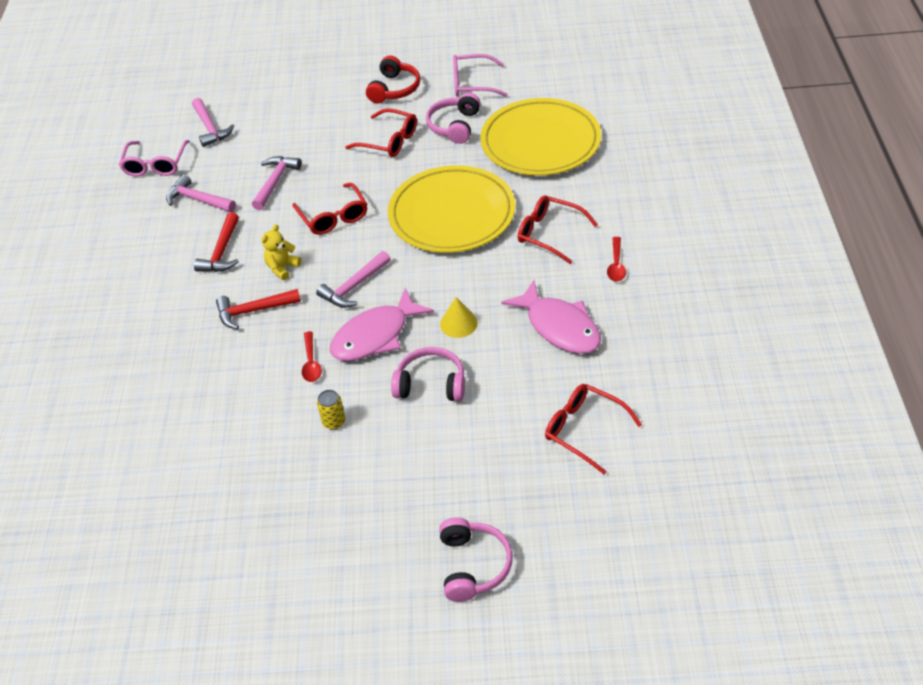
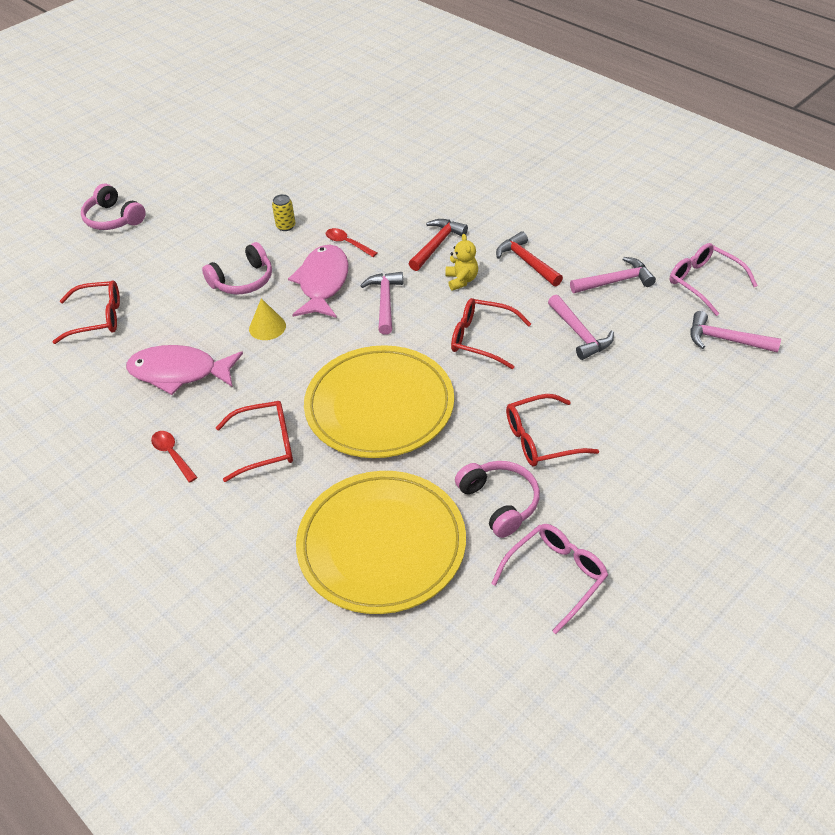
camera: 135 degrees right, 0 degrees up
red headphones [366,56,420,103] -> none

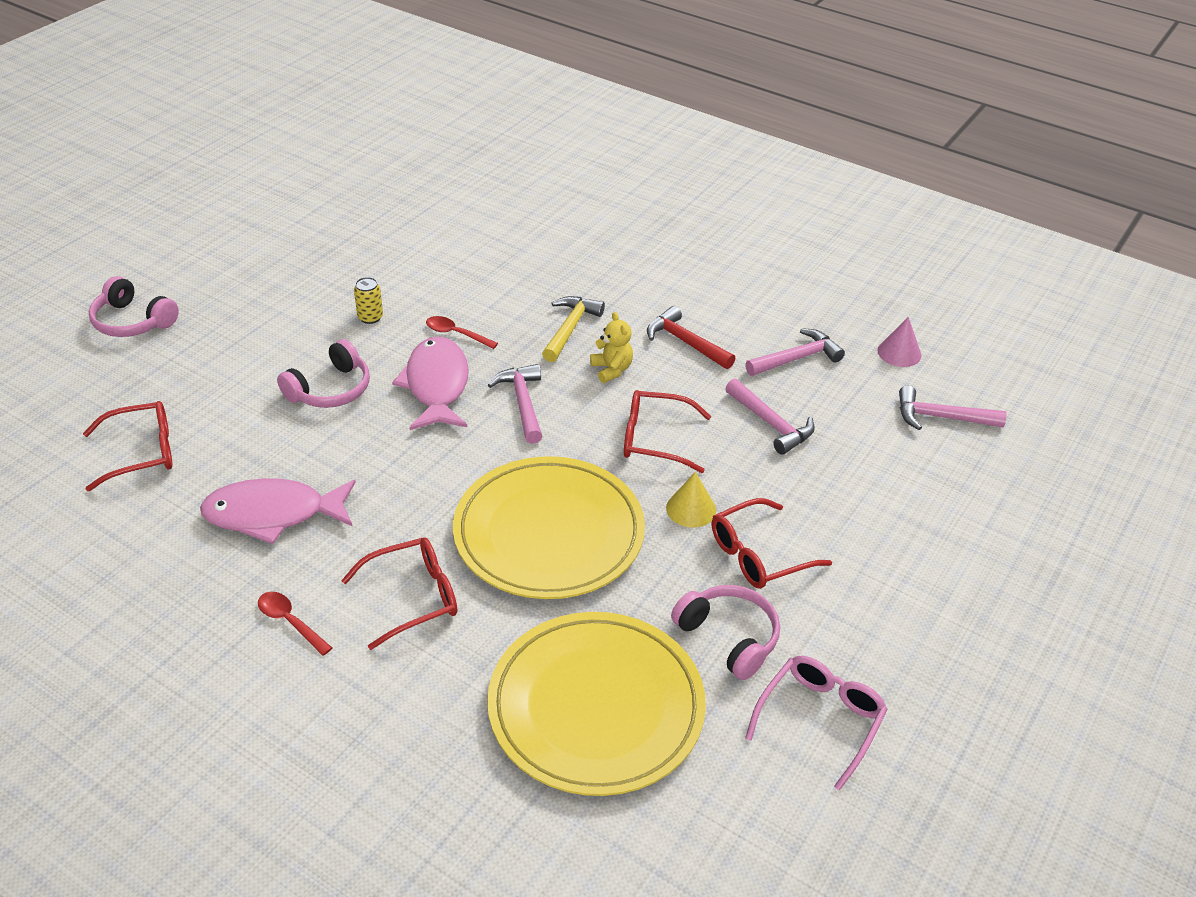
camera: 15 degrees left, 5 degrees down
yellow cone [249,298,286,340] -> yellow cone moved to [666,472,716,528]
red hammer [409,219,468,271] -> yellow hammer [542,296,605,362]
pink glasses [670,243,758,316] -> pink cone [877,317,921,367]

